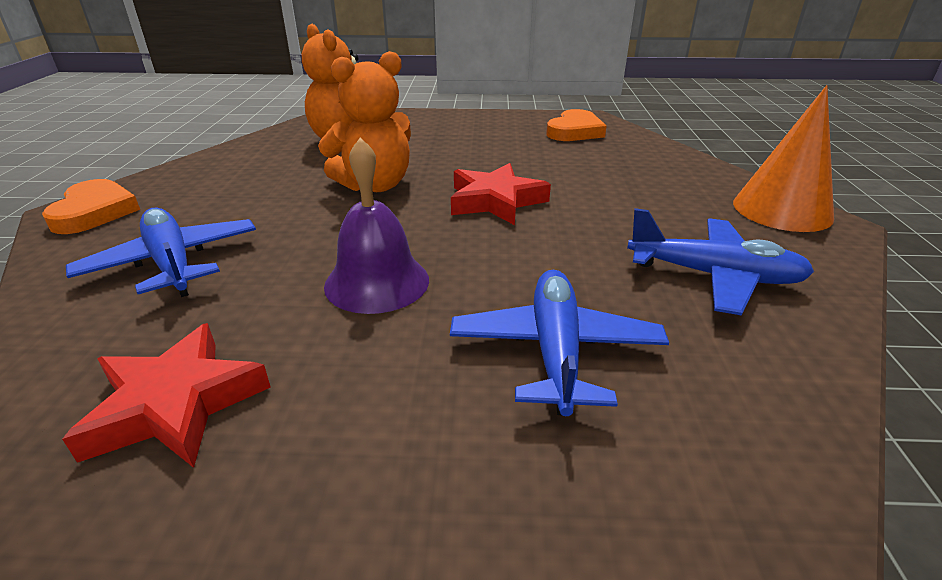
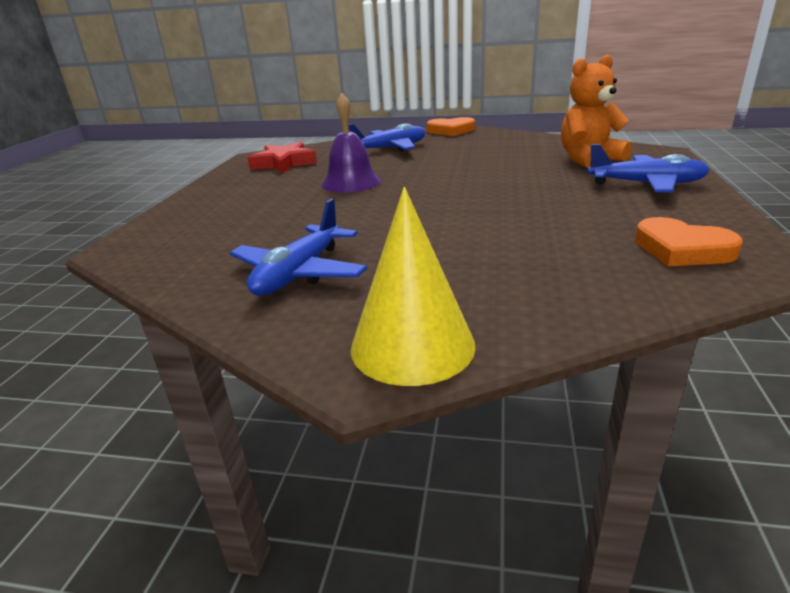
camera: 100 degrees right, 5 degrees down
orange teddy bear [318,51,411,192] -> none
blue plane [450,270,669,416] -> blue plane moved to [587,144,710,192]
red star [451,163,551,225] -> none
orange cone [733,85,834,232] -> yellow cone [351,187,476,386]

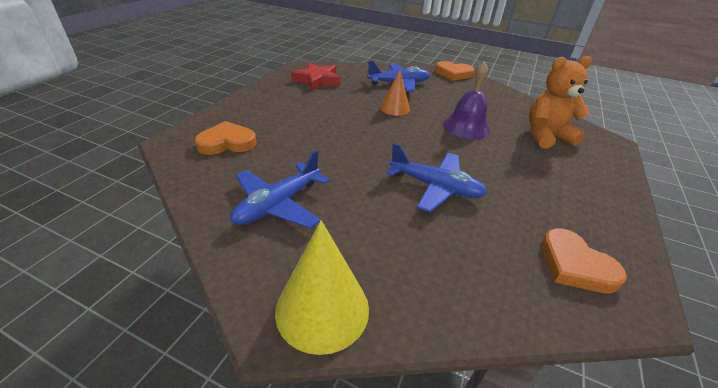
camera: 10 degrees right, 10 degrees up
purple bell [321,93,381,193] -> purple bell moved to [443,61,490,139]
blue plane [587,144,710,192] -> blue plane moved to [386,143,487,212]
none -> orange heart [195,121,257,155]
none -> orange cone [380,70,410,116]

